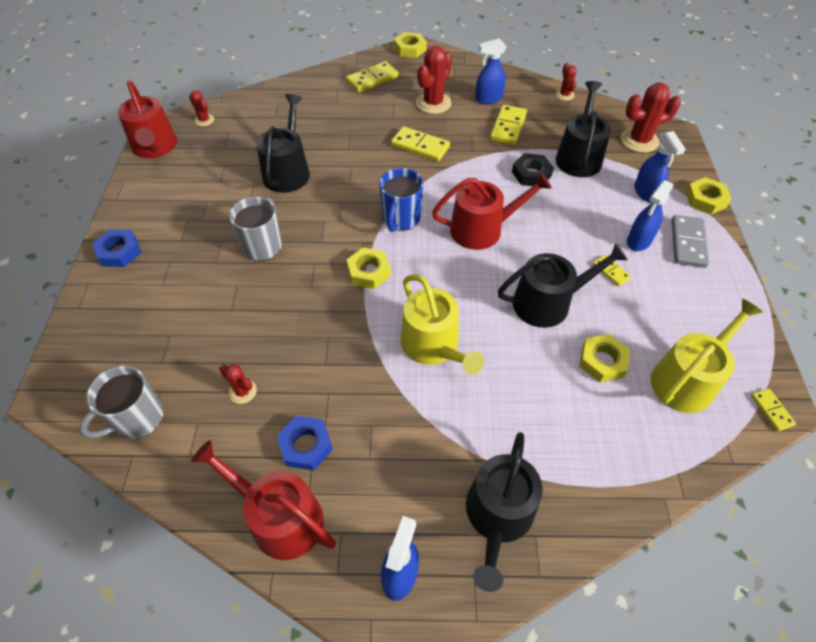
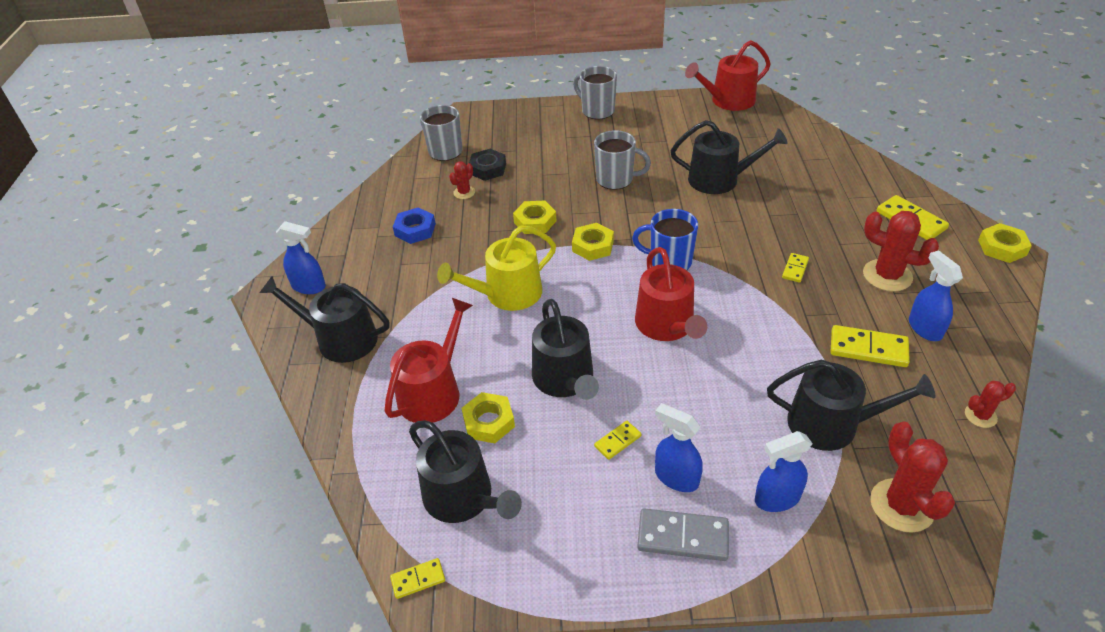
camera: 90 degrees right, 10 degrees down
blue nut [93,229,141,267] -> grey mug [573,66,617,119]
red cactus [189,90,214,126] -> none
red watering can [191,440,336,560] -> red watering can moved to [385,298,473,423]
yellow domino [391,126,450,161] -> yellow domino [782,253,809,283], size x0.56
black nut [512,153,554,186] -> black nut moved to [469,149,506,181]
yellow watering can [651,299,763,413] -> black watering can [409,420,522,523]
yellow nut [685,177,731,215] -> yellow nut moved to [513,201,556,234]

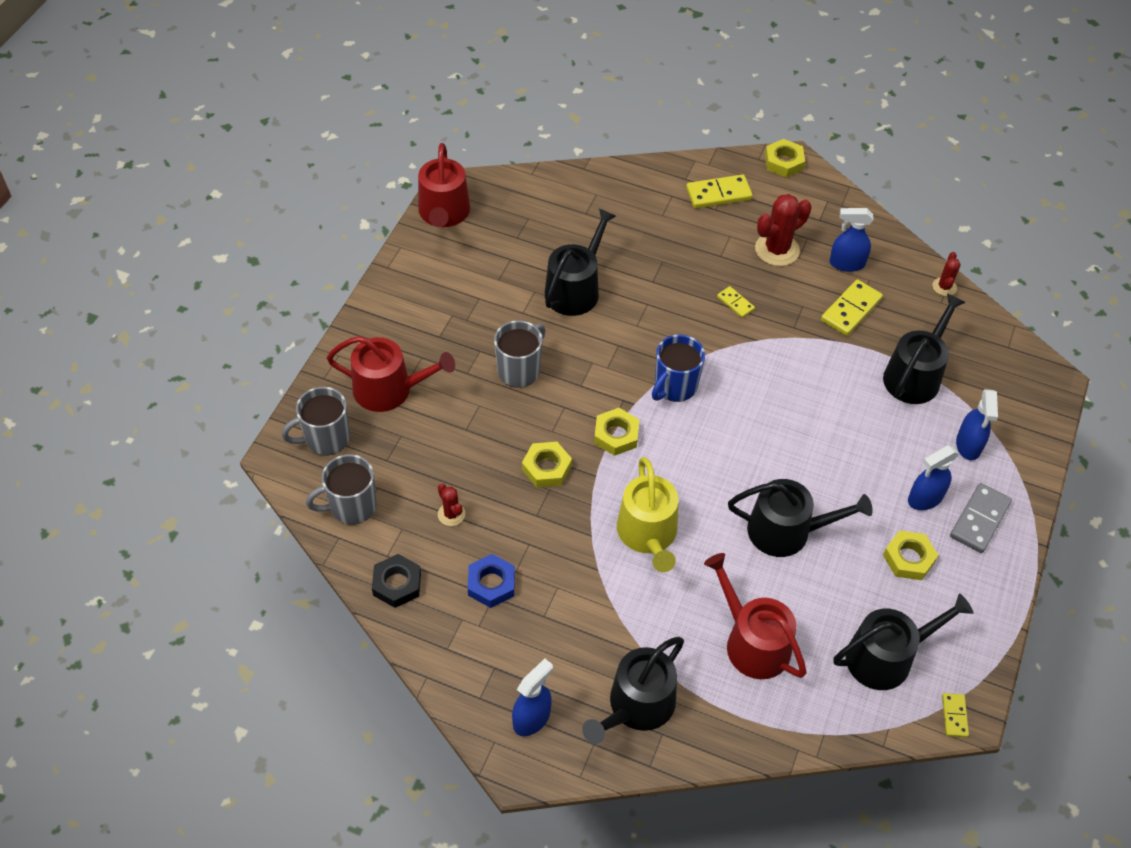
camera: 70 degrees left, 10 degrees up
yellow nut [461,392,515,443] -> yellow nut moved to [883,530,938,580]
black nut [469,149,506,181] -> black nut moved to [372,554,421,608]
grey mug [573,66,617,119] -> grey mug moved to [282,387,350,455]
yellow domino [594,421,641,460] -> none
red watering can [635,247,707,341] -> red watering can moved to [327,336,455,412]
red cactus [870,421,955,533] -> none

